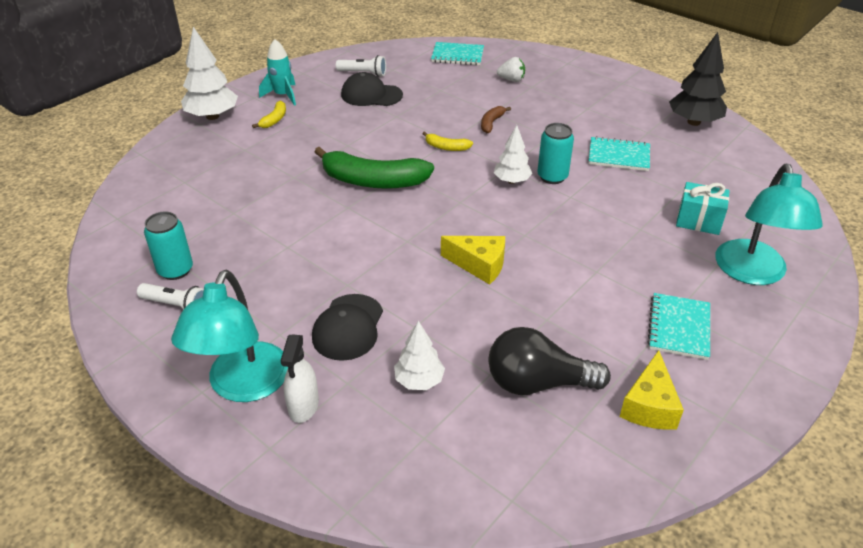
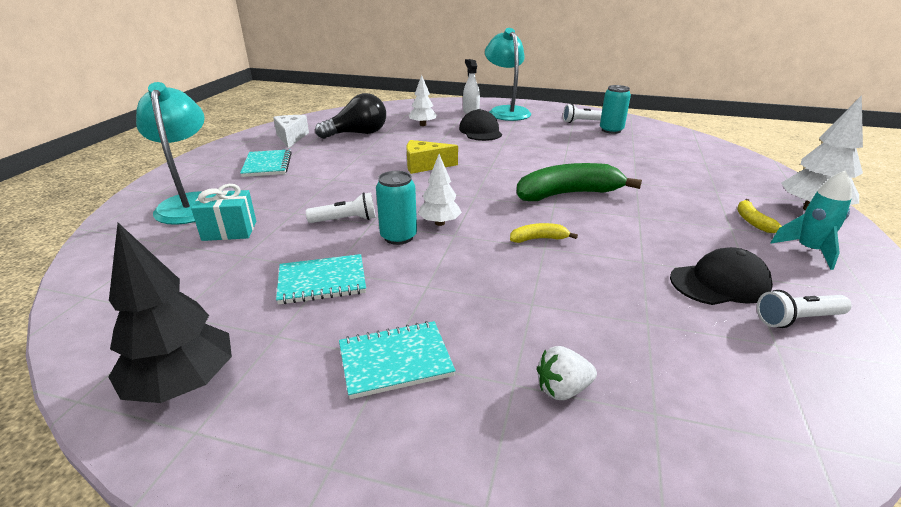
camera: 155 degrees right, 10 degrees down
turquoise notebook [431,42,484,65] -> turquoise notebook moved to [339,321,456,399]
brown banana [481,106,511,133] -> none
yellow cheese [620,350,684,430] -> white cheese [273,115,309,148]
none -> white flashlight [306,192,376,223]

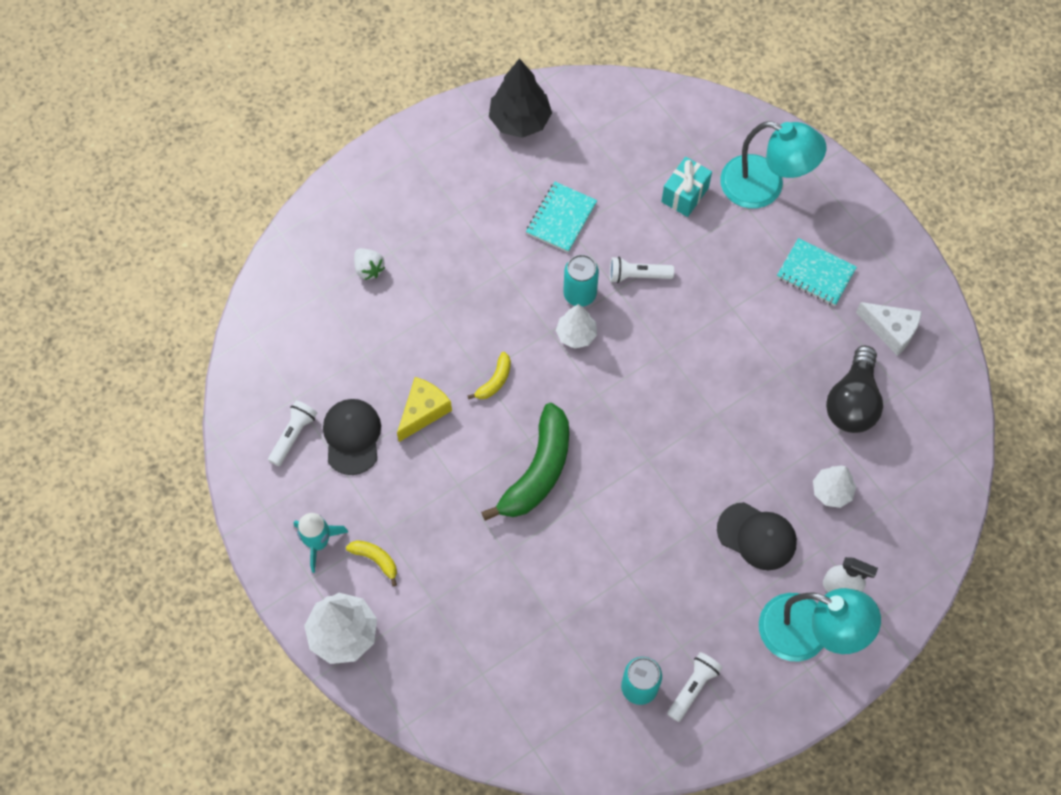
camera: 130 degrees right, 35 degrees up
white flashlight [306,192,376,223] -> white flashlight turned 60 degrees clockwise [610,257,674,283]
turquoise notebook [339,321,456,399] -> none
yellow cheese [407,140,458,174] -> yellow cheese moved to [397,377,452,442]
white strawberry [537,346,597,400] -> white strawberry turned 120 degrees clockwise [354,248,385,280]
black cap [670,247,773,305] -> black cap turned 150 degrees clockwise [323,399,381,475]

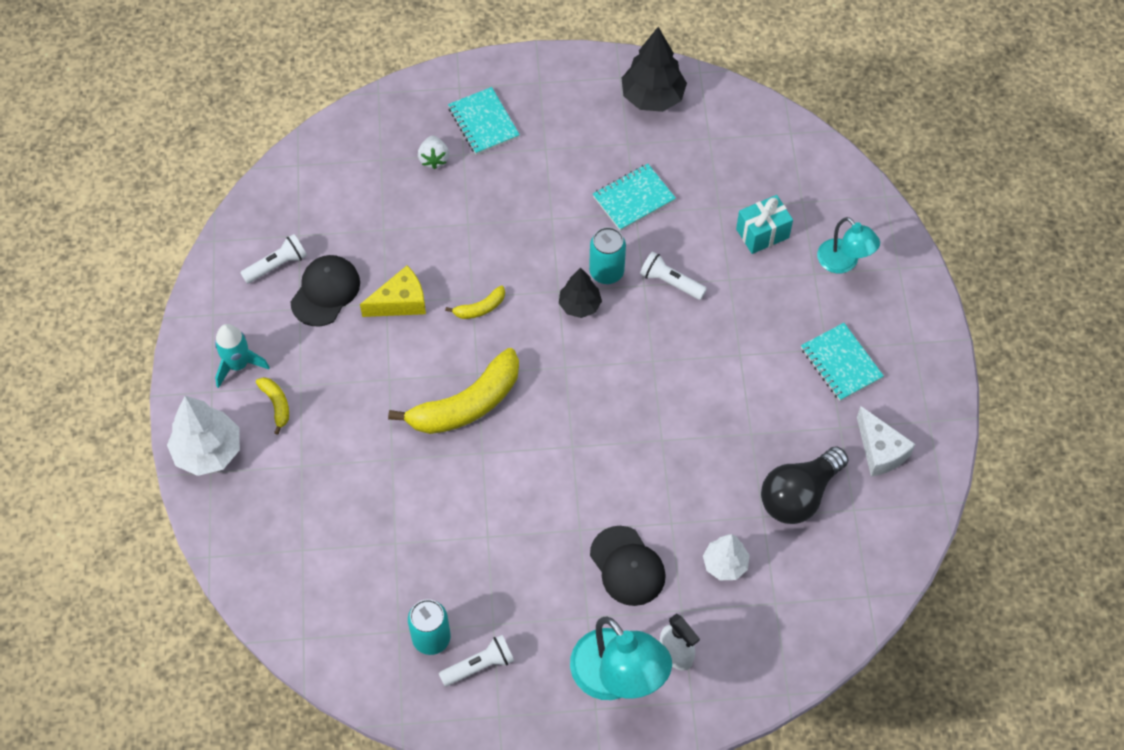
camera: 30 degrees right, 5 degrees down
green banana [481,403,569,521] -> yellow banana [388,348,519,434]
white tree [556,304,597,349] -> black tree [559,268,602,318]
turquoise lamp [720,122,826,208] -> turquoise lamp [817,217,880,273], size x0.61
none -> turquoise notebook [448,87,520,155]

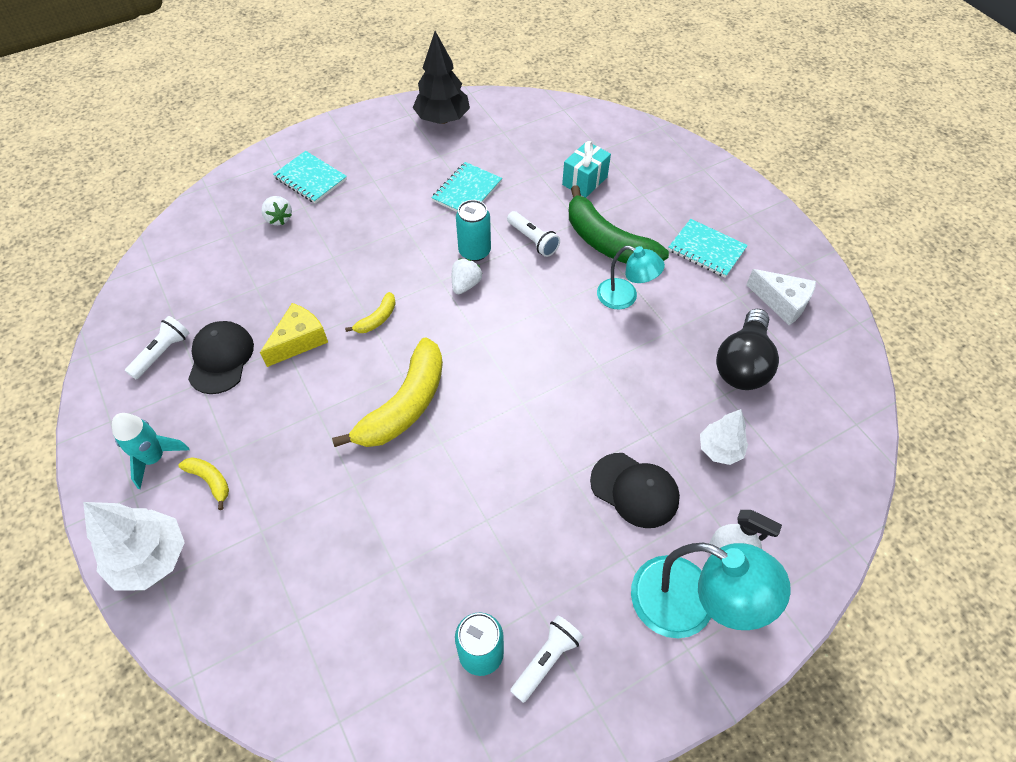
camera: 25 degrees left, 5 degrees down
black tree [559,268,602,318] -> white strawberry [452,259,482,294]
white flashlight [640,252,707,300] -> white flashlight turned 135 degrees counterclockwise [507,211,560,257]
turquoise lamp [817,217,880,273] -> turquoise lamp moved to [597,246,665,309]
none -> green banana [569,185,669,264]

